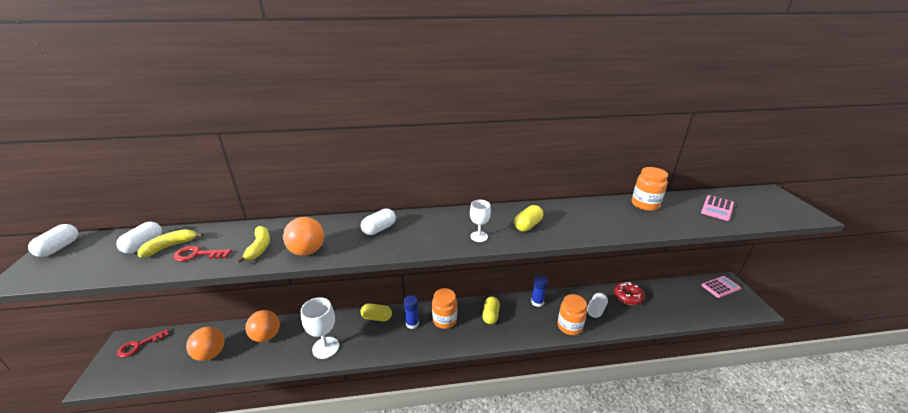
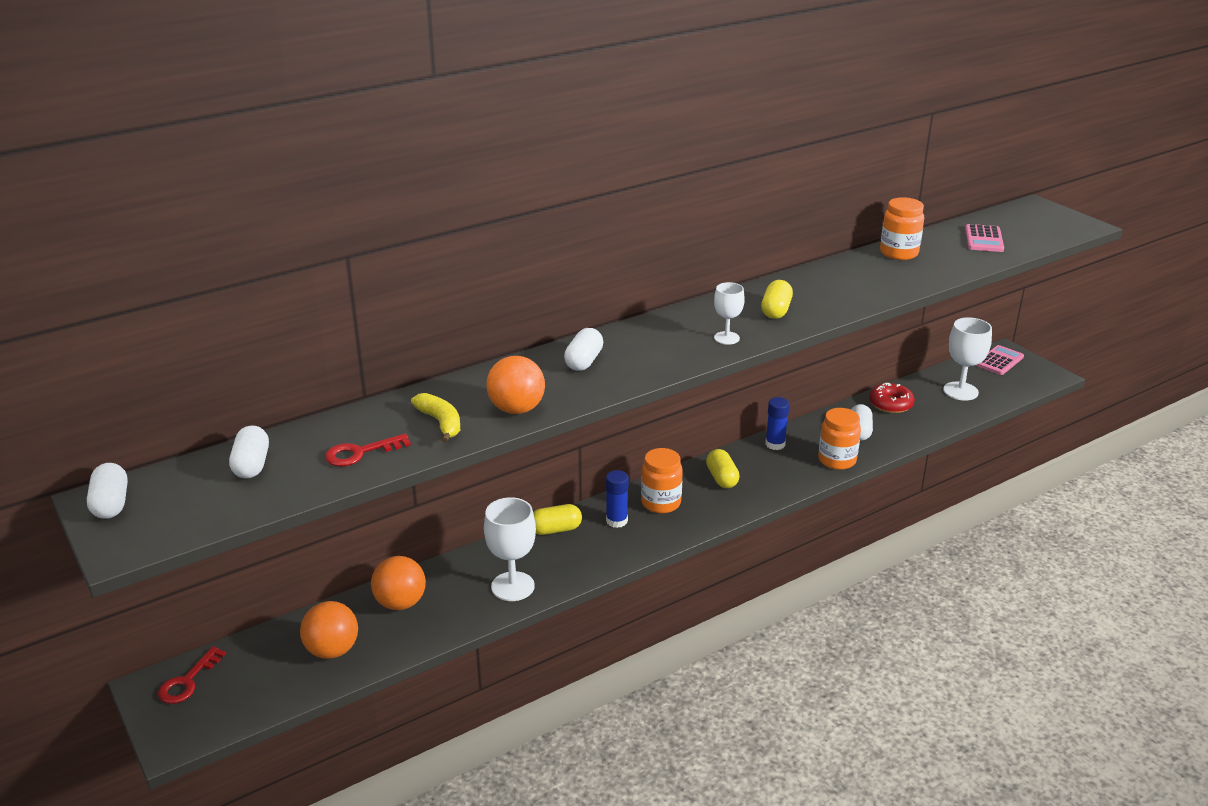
camera: 25 degrees left, 0 degrees up
yellow banana [138,229,203,257] -> none
none -> white goblet [943,317,992,401]

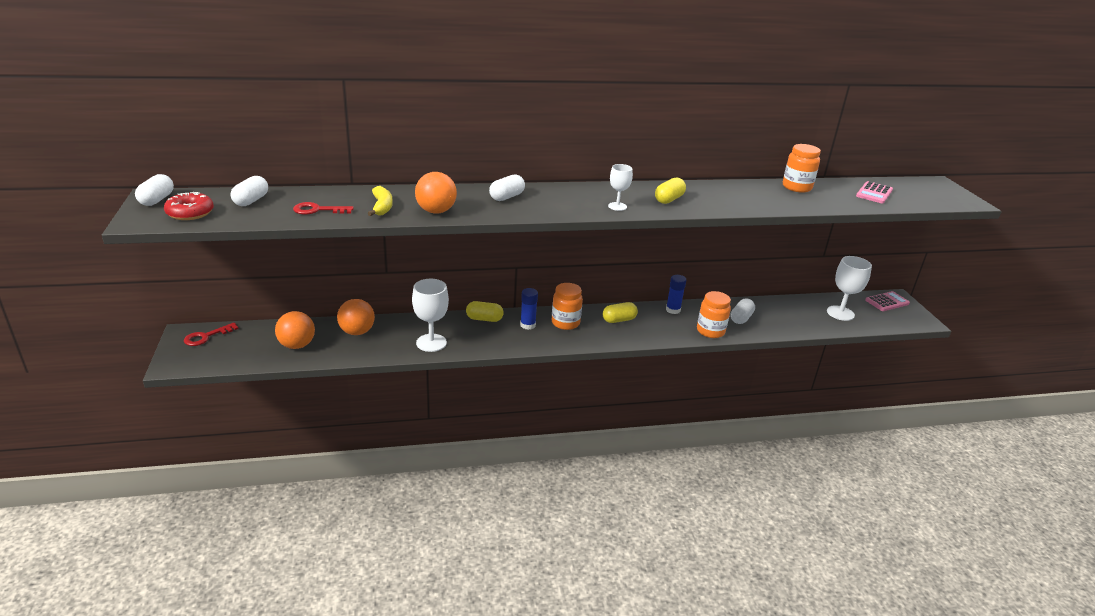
camera: 20 degrees right, 0 degrees up
yellow capsule [706,449,740,488] -> yellow capsule turned 60 degrees clockwise [603,302,638,323]
red donut [869,383,915,413] -> red donut moved to [164,192,214,220]

